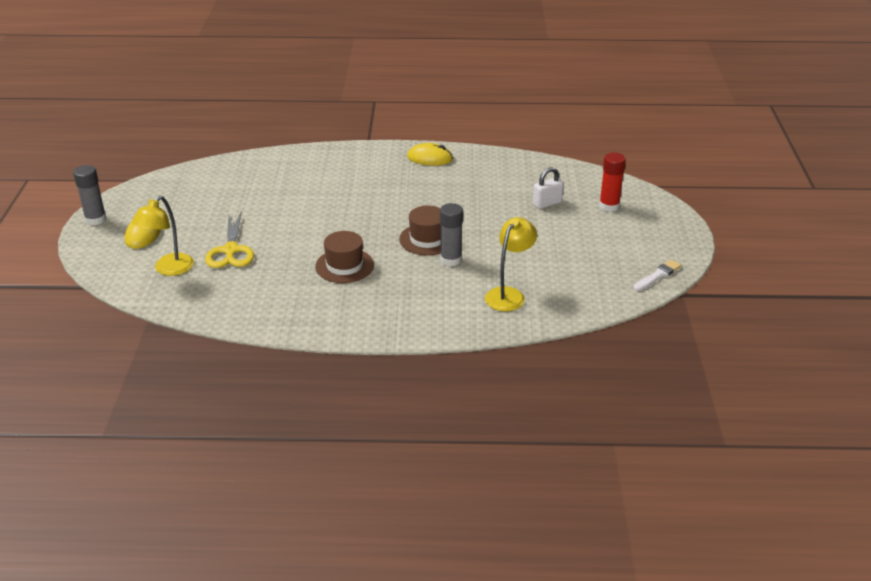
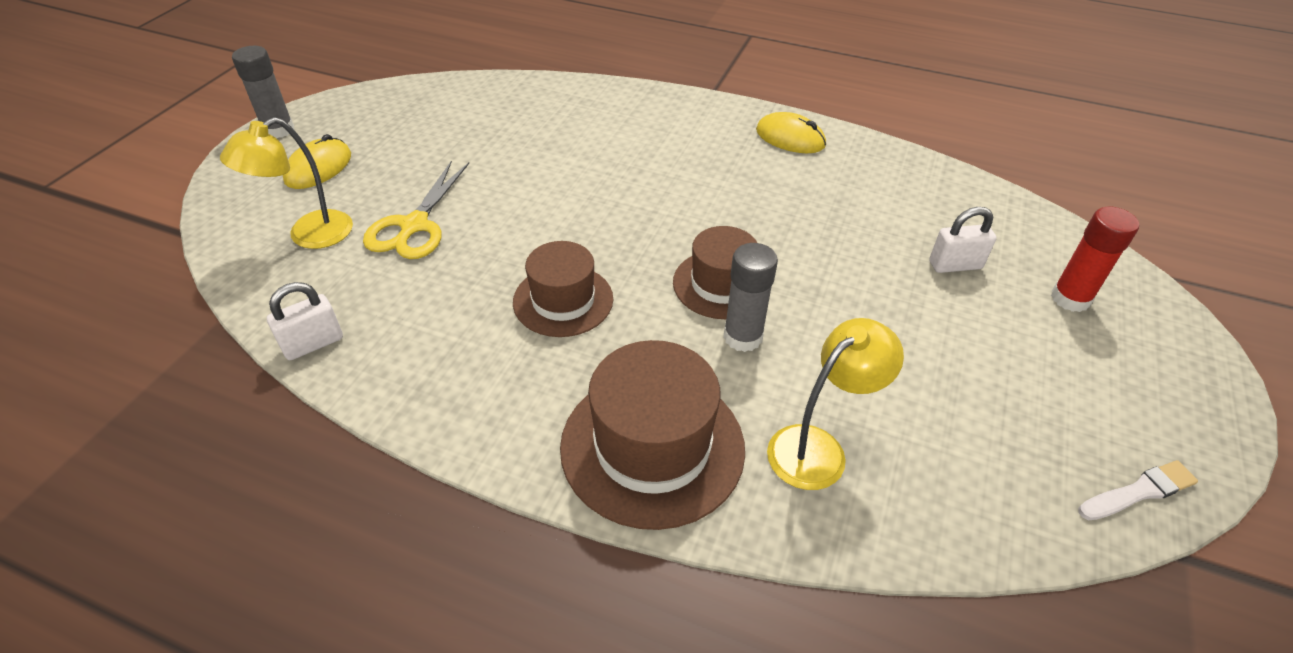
camera: 20 degrees right, 10 degrees up
none -> white padlock [267,282,343,360]
none -> brown hat [560,340,745,530]

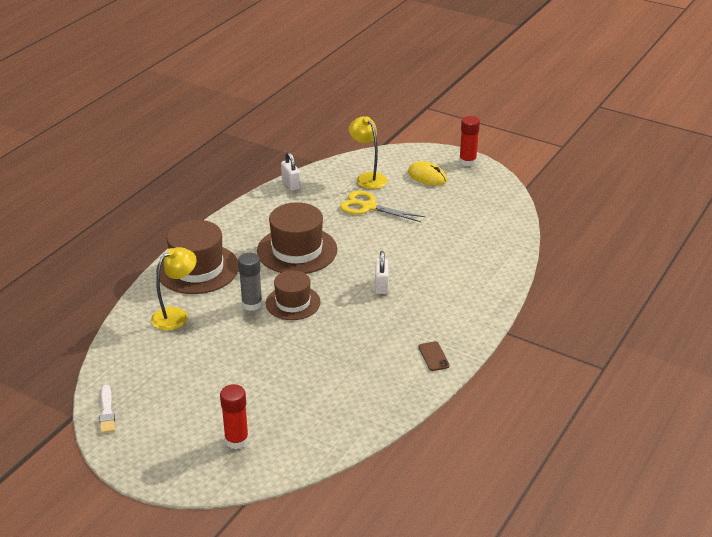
camera: 100 degrees right, 10 degrees down
grey glue stick [232,46,294,138] -> red glue stick [459,116,480,167]
brown hat [513,241,613,337] -> brown hat [257,202,337,274], size x1.56
yellow mouse [756,112,826,153] -> brown phone [419,341,450,371]
yellow lamp [767,318,904,490] -> yellow lamp turned 105 degrees counterclockwise [151,247,197,331]
white padlock [929,207,997,273] -> white padlock moved to [375,251,389,294]

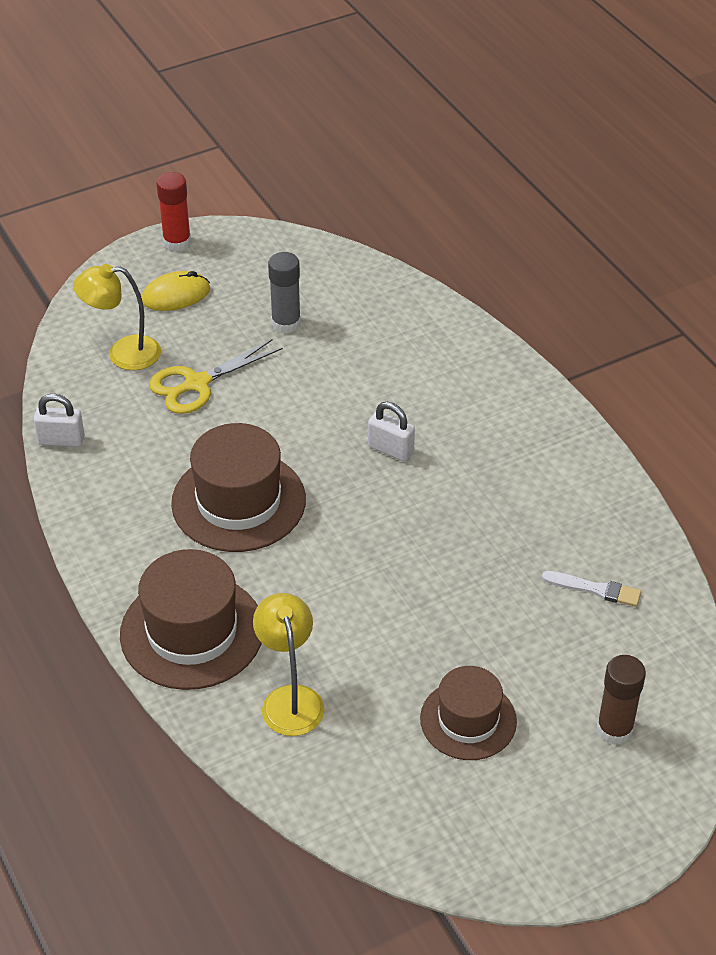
camera: 60 degrees left, 10 degrees up
white brush [99,385,115,433] -> white brush moved to [542,571,641,607]
red glue stick [220,384,249,449] -> brown glue stick [597,655,646,745]
grey glue stick [238,253,262,311] -> grey glue stick moved to [268,252,301,334]
brown hat [266,270,321,320] -> brown hat moved to [420,666,517,760]
brown phone [419,341,450,371] -> none

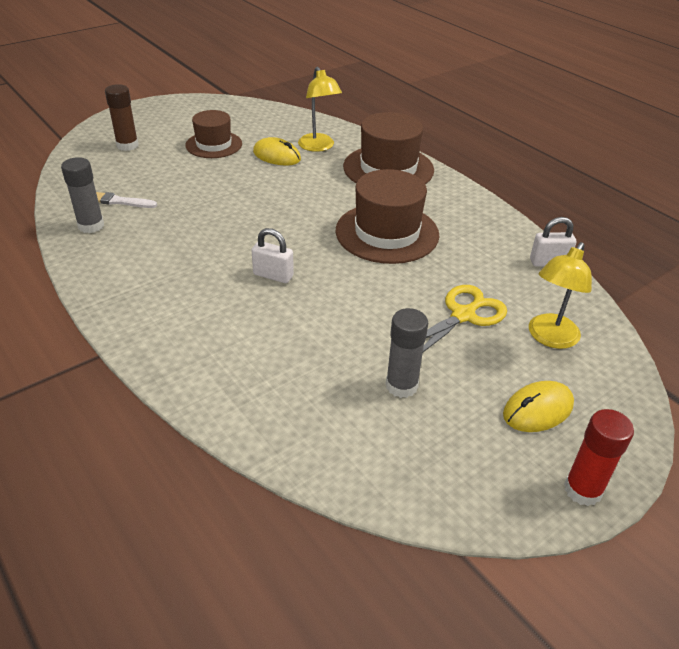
camera: 170 degrees right, 5 degrees down
yellow lamp [73,264,161,370] -> yellow lamp turned 135 degrees clockwise [529,242,592,349]
none -> grey glue stick [61,157,104,233]
none -> yellow mouse [253,137,301,166]

